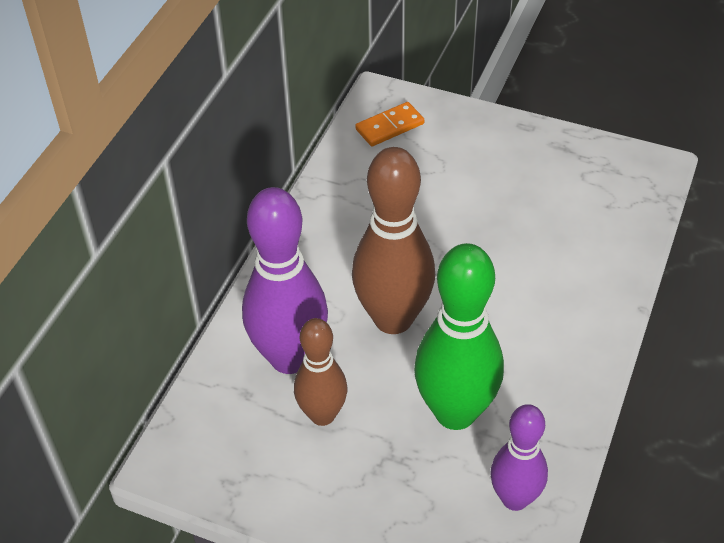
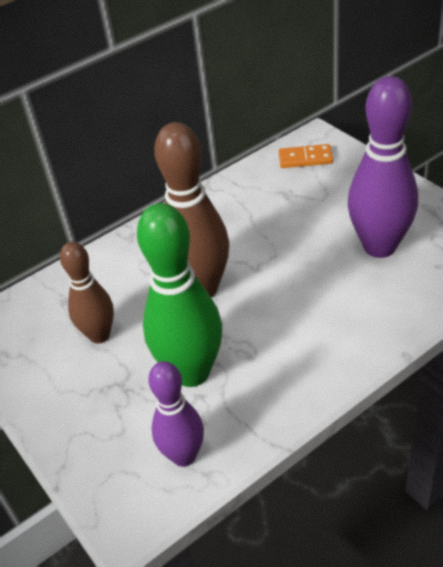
camera: 35 degrees right, 5 degrees down
purple bowling pin [242,187,328,374] -> purple bowling pin moved to [348,76,418,258]

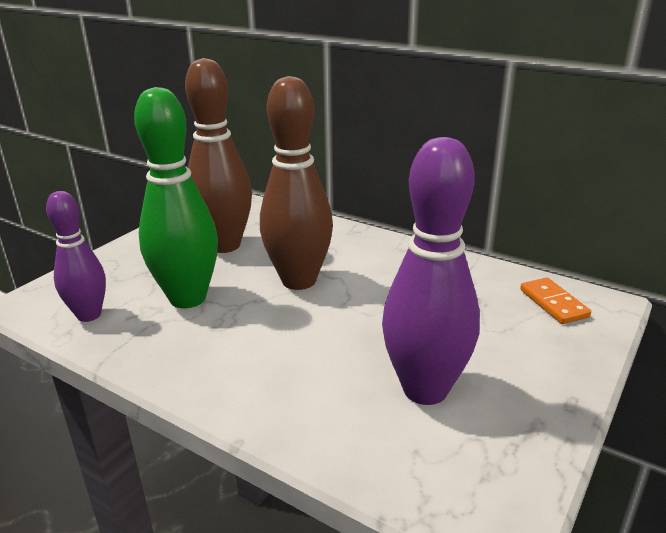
camera: 65 degrees right, 15 degrees down
brown bowling pin [60,242,114,343] -> brown bowling pin [185,58,252,253], size x1.63

